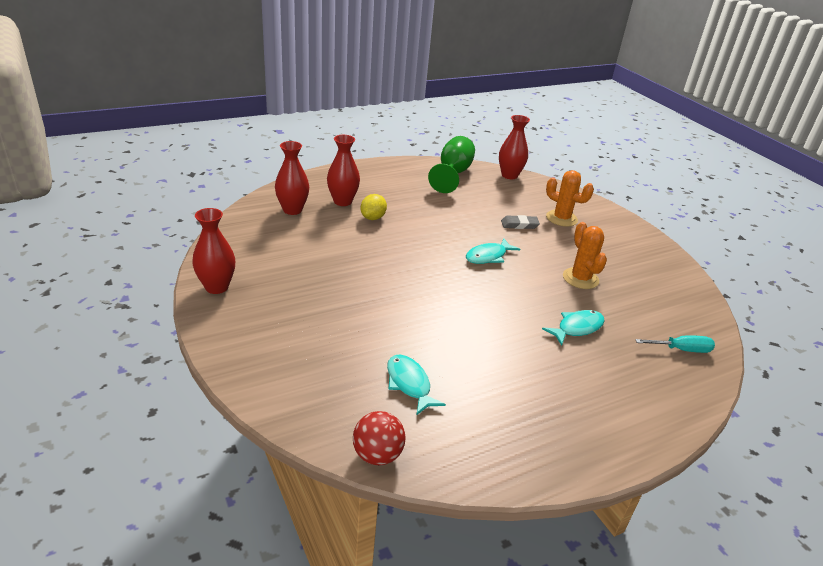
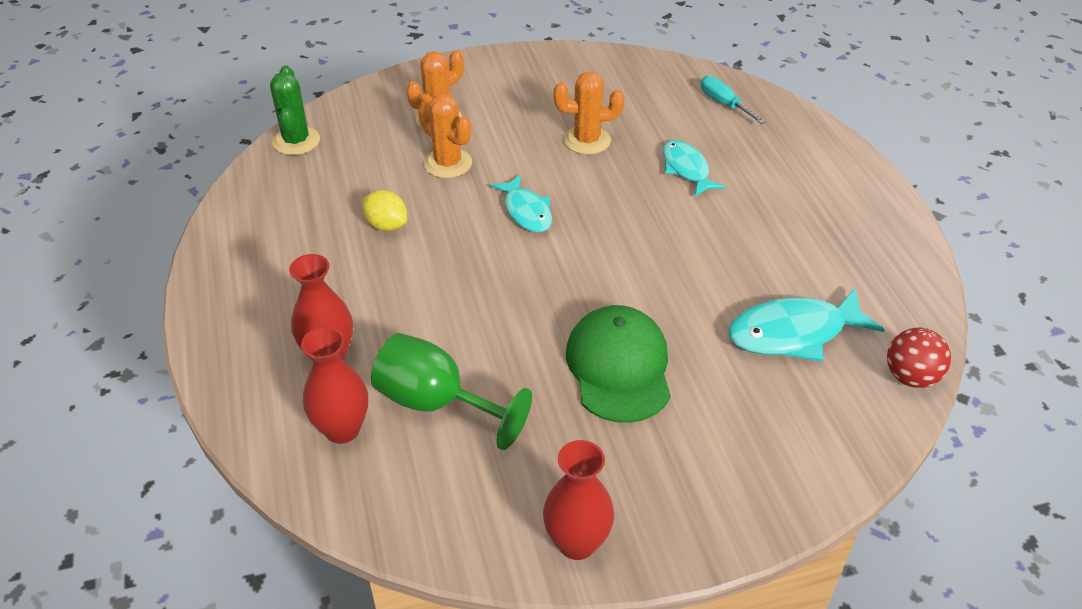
camera: 75 degrees left, 10 degrees up
yellow lemon [361,194,387,220] -> yellow lemon moved to [362,190,407,231]
turquoise fish [387,355,446,415] -> turquoise fish [728,288,885,362], size x1.54
green goblet [428,136,475,193] -> green goblet moved to [371,333,532,450]
red vase [499,115,530,179] -> green cactus [270,66,320,155]
grey eraser [501,215,540,229] -> orange cactus [418,94,472,178]
turquoise screwdriver [635,335,715,353] -> turquoise screwdriver turned 45 degrees counterclockwise [700,76,766,124]
none -> green cap [566,305,671,423]

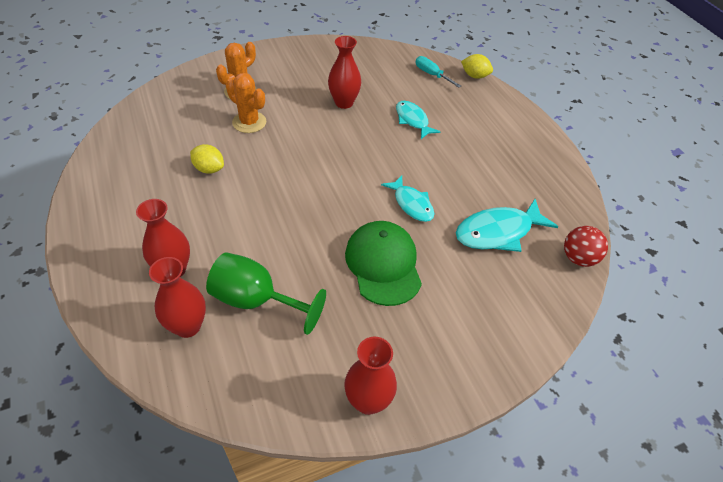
camera: 10 degrees left, 5 degrees up
green cactus [270,66,320,155] -> none
turquoise fish [490,175,552,233] -> turquoise fish moved to [381,175,434,222]
orange cactus [553,71,625,155] -> red vase [328,36,361,109]
none -> yellow lemon [461,54,493,79]

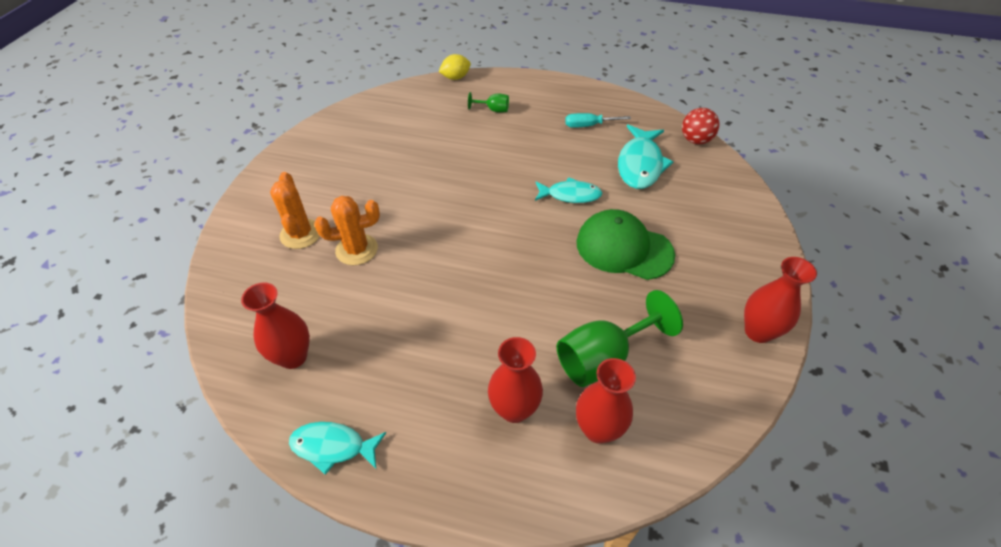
camera: 50 degrees left, 0 degrees up
yellow lemon [190,144,224,174] -> none
red vase [328,36,361,109] -> red vase moved to [241,282,310,369]
turquoise fish [396,101,441,139] -> turquoise fish moved to [289,422,386,475]
turquoise screwdriver [416,56,461,88] -> turquoise screwdriver moved to [565,113,631,128]
none -> green goblet [468,92,509,113]

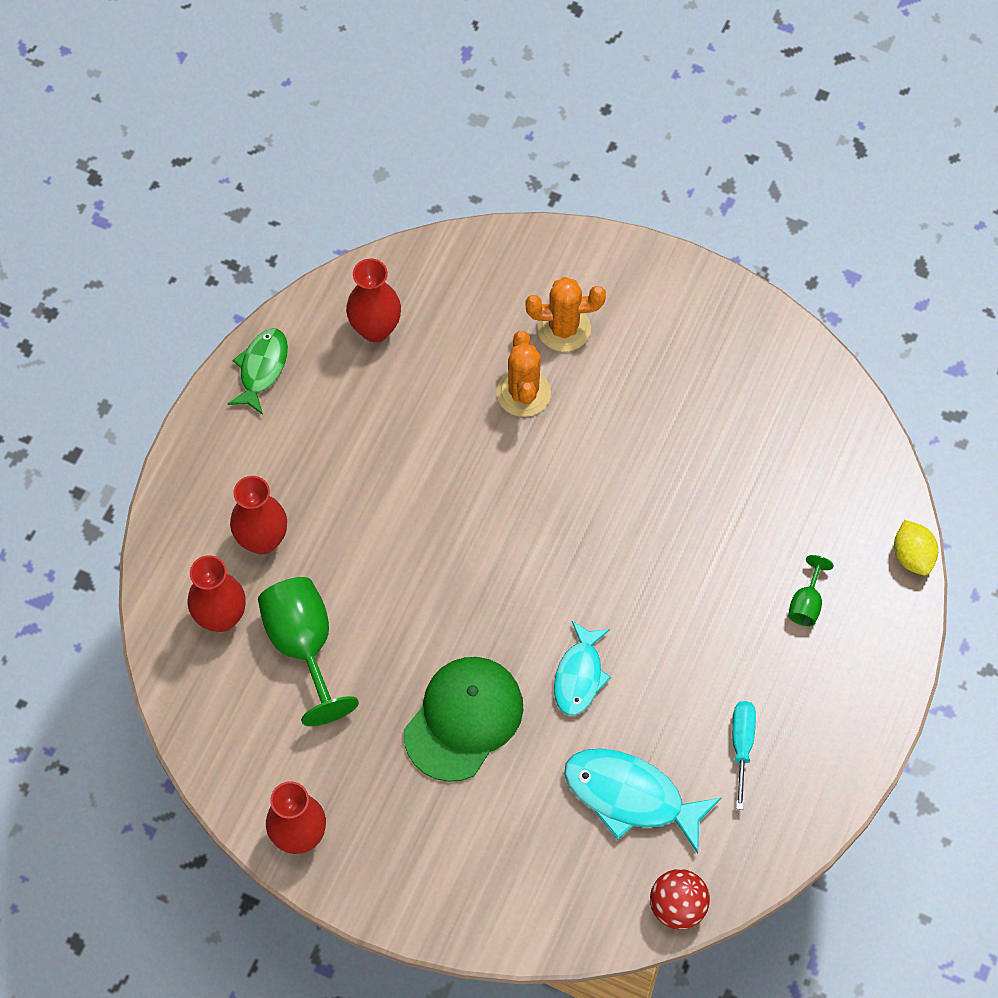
camera: 100 degrees right, 15 degrees up
turquoise fish [289,422,386,475] -> green fish [228,328,288,415]

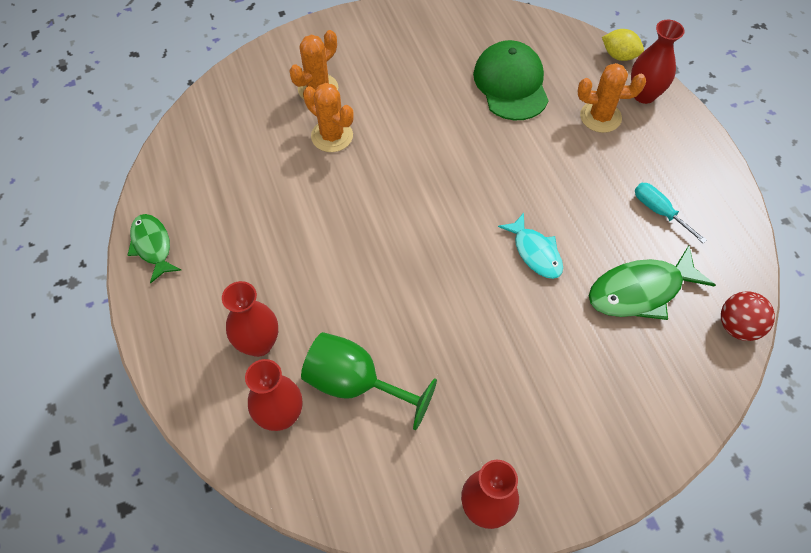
camera: 45 degrees left, 5 degrees down
red vase [346,259,401,342] -> red vase moved to [631,20,685,104]
green cap [404,657,523,782] -> green cap moved to [473,40,549,121]
turquoise fish [564,748,721,854] -> green fish [589,245,715,320]
green goblet [788,555,834,626] -> orange cactus [578,63,646,133]

